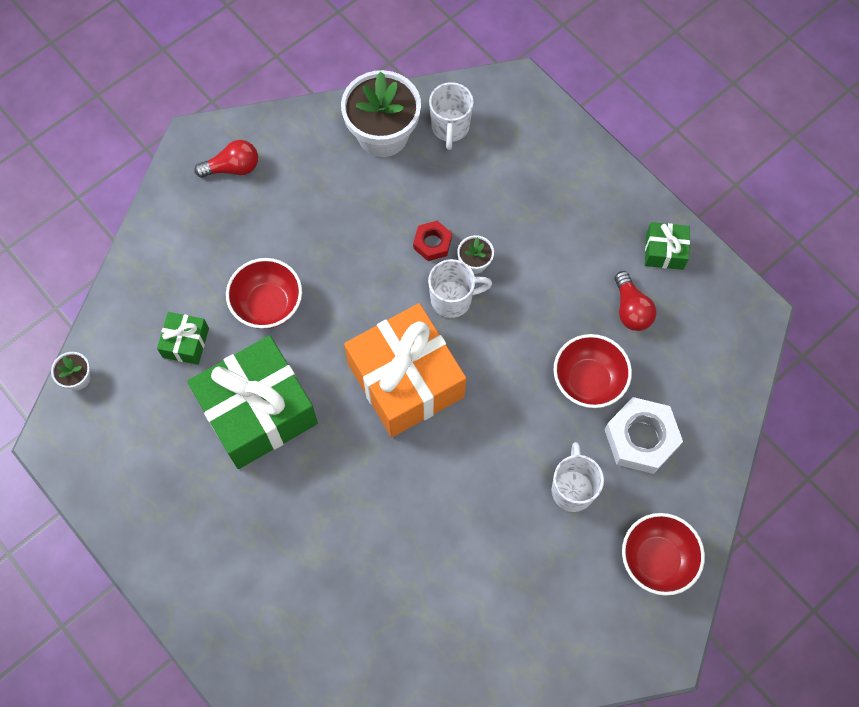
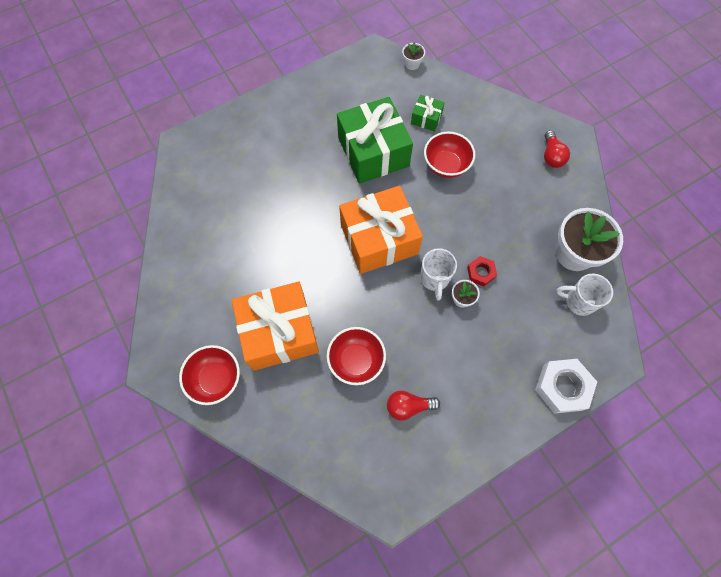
camera: 100 degrees right, 0 degrees up
white mug [552,442,604,512] -> orange gift [232,282,319,371]
white nut [605,397,683,474] -> white nut moved to [535,359,597,414]
green gift [645,222,690,270] -> none

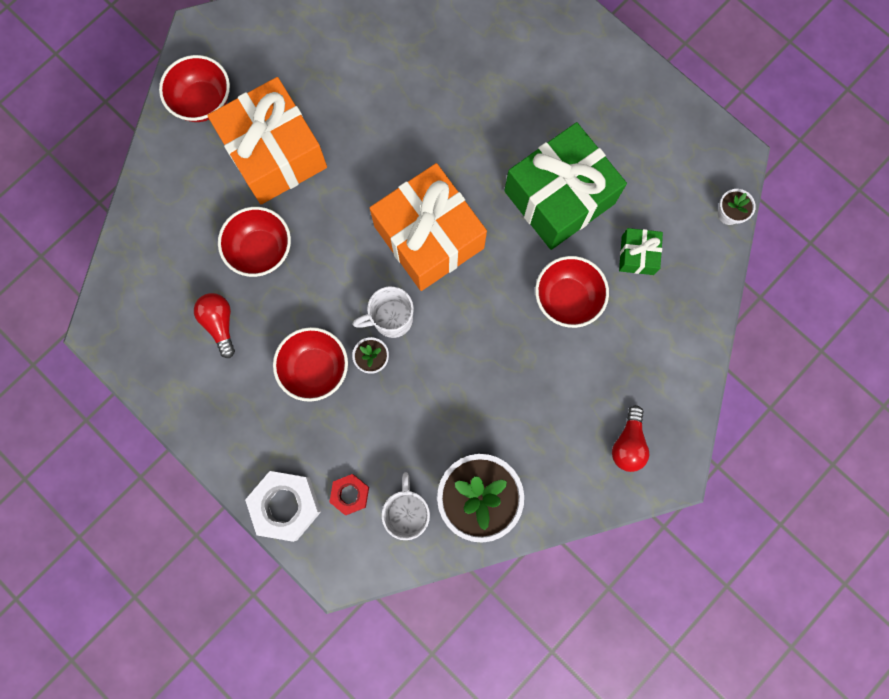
camera: 75 degrees right, 10 degrees up
red nut [467,256,497,287] -> red nut moved to [329,474,369,515]
red light bulb [544,130,570,168] -> red light bulb turned 60 degrees counterclockwise [612,405,649,472]
none -> red bowl [273,327,348,402]

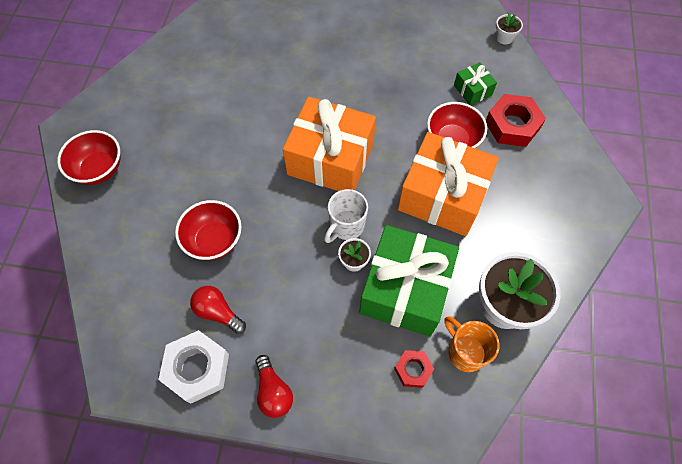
camera: 35 degrees left, 15 degrees down
orange gift [207,77,327,204] -> orange gift moved to [398,132,499,236]
white nut [245,471,321,542] -> white nut moved to [158,330,229,404]
red bowl [273,327,348,402] -> none
white mug [381,472,430,540] -> orange mug [444,317,499,372]
green gift [504,122,627,250] -> green gift moved to [359,225,459,337]
red light bulb [612,405,649,472] -> red light bulb moved to [256,355,293,418]
none -> red nut [486,94,546,147]

